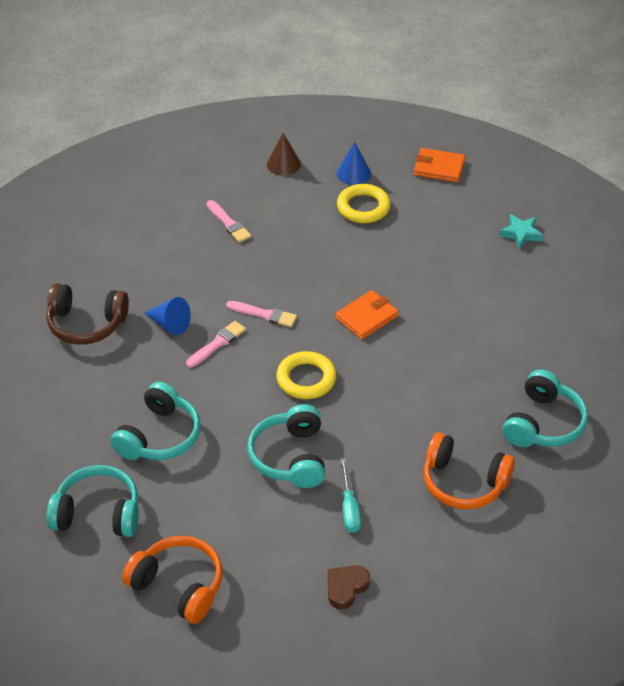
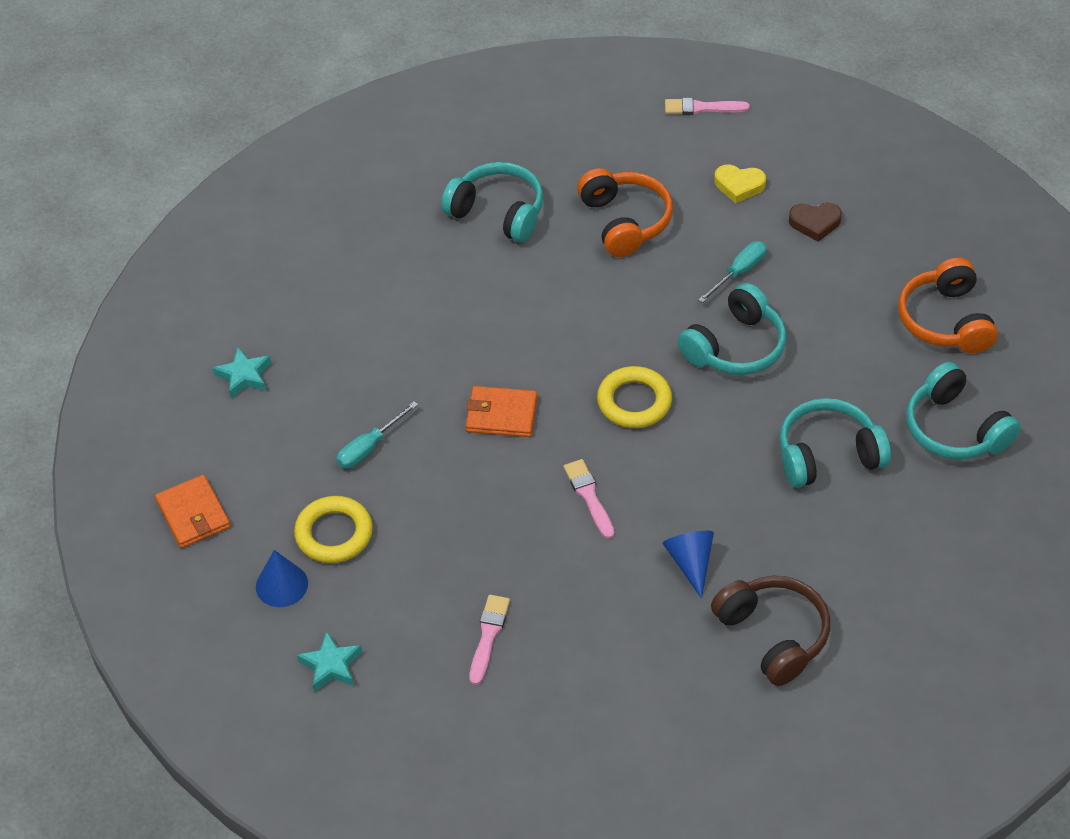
camera: 130 degrees left, 5 degrees up
pink brush [186,321,246,368] -> pink brush moved to [665,98,750,115]
brown cone [267,133,301,176] -> turquoise star [297,631,362,692]
turquoise headphones [503,369,588,447] -> turquoise headphones turned 45 degrees clockwise [441,162,543,243]
none -> turquoise screwdriver [336,401,418,468]
none -> yellow heart [714,165,766,203]

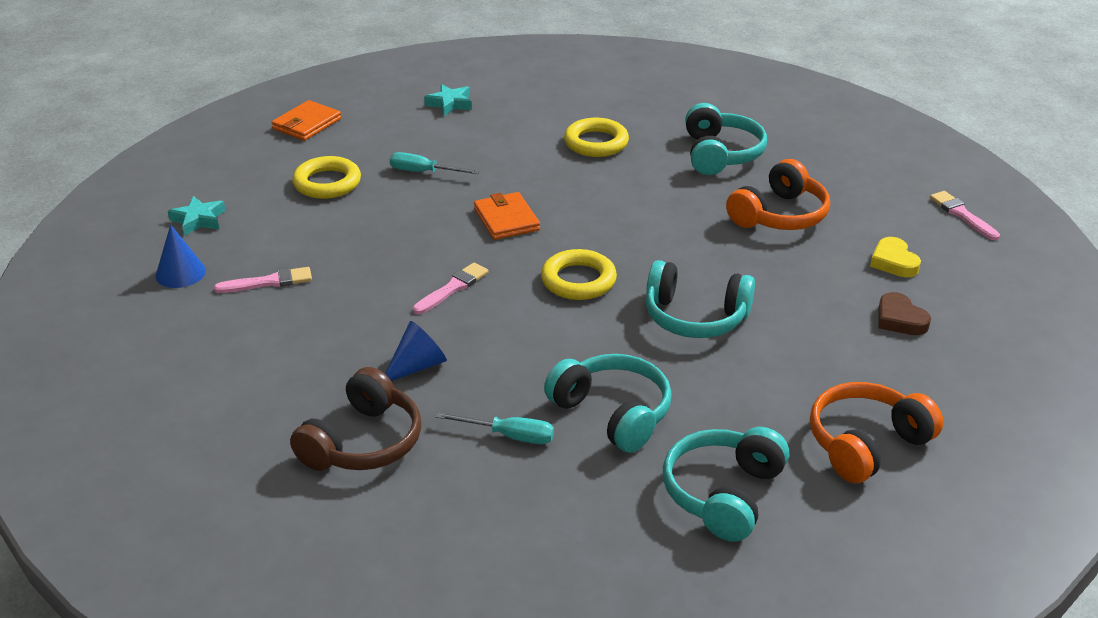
camera: 60 degrees right, 15 degrees down
blue cone [256,550,308,607] -> blue cone moved to [156,224,206,288]
turquoise screwdriver [698,241,766,303] -> turquoise screwdriver moved to [435,412,554,444]
none -> yellow ring [564,118,629,157]

